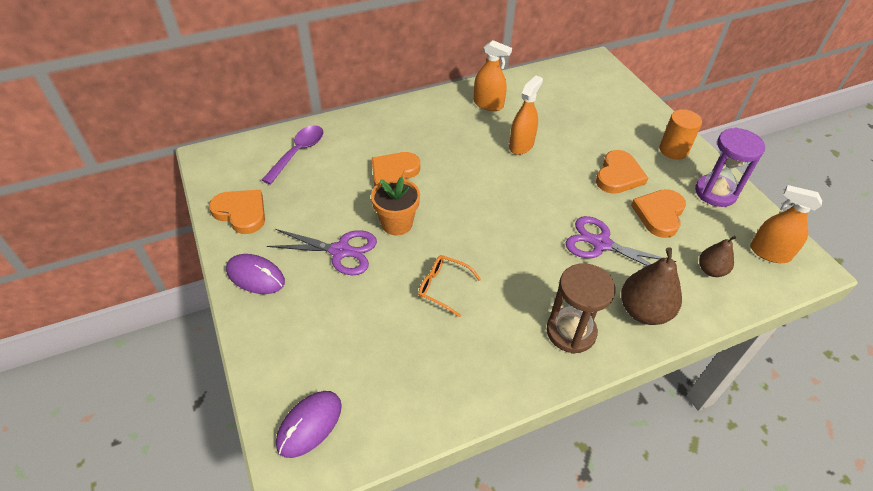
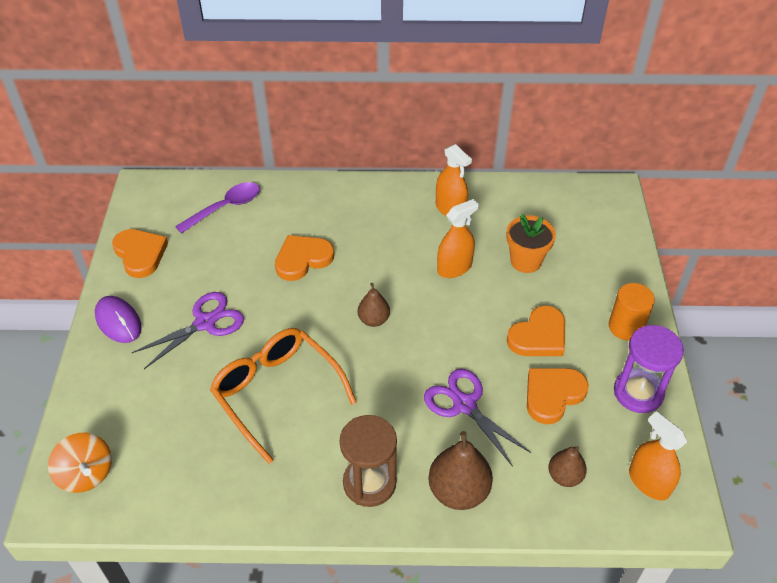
camera: 25 degrees right, 0 degrees up
purple scissors [267,229,377,275] -> purple scissors turned 75 degrees counterclockwise [132,292,244,369]
purple mouse [276,391,342,458] -> orange spinning top [48,433,112,493]
orange flower pot [371,177,420,235] -> orange flower pot moved to [506,214,556,273]
orange glasses [418,255,481,317] -> orange glasses [210,328,357,464], size x1.98
none -> brown pear [358,283,390,327]

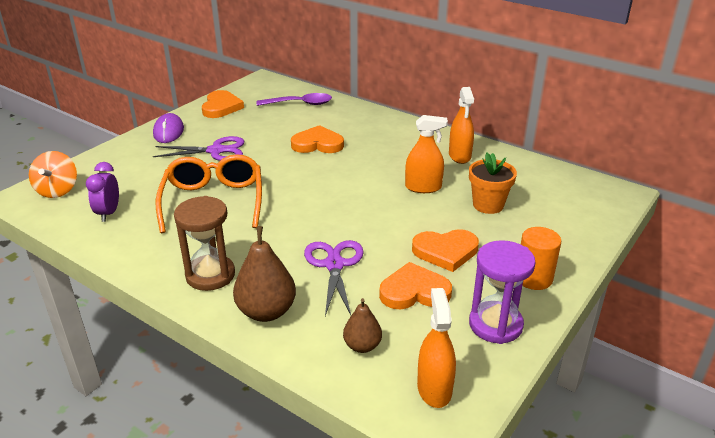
camera: 35 degrees right, 15 degrees down
brown pear [358,283,390,327] -> none
none -> purple clock [86,162,119,222]

